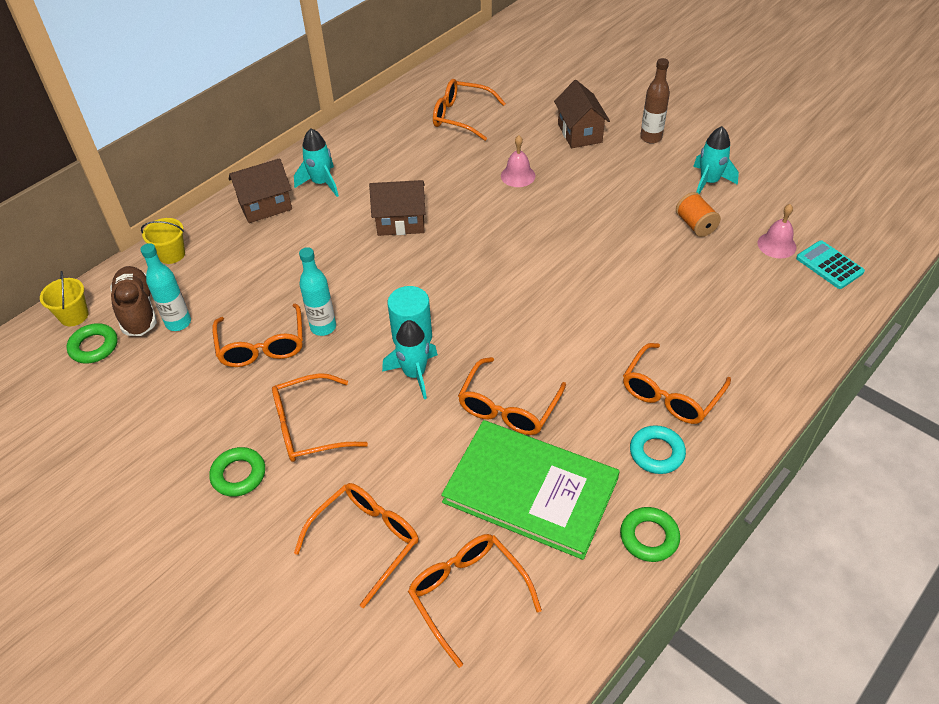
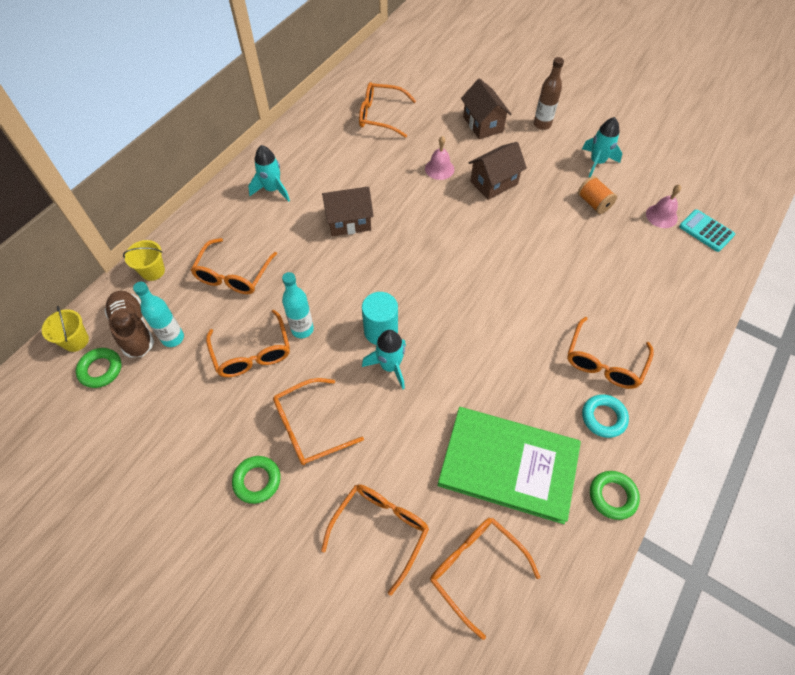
camera: 10 degrees left, 10 degrees up
brown house [229,158,292,223] -> brown house moved to [469,142,527,200]
orange glasses [458,357,566,435] -> orange glasses moved to [191,238,277,294]

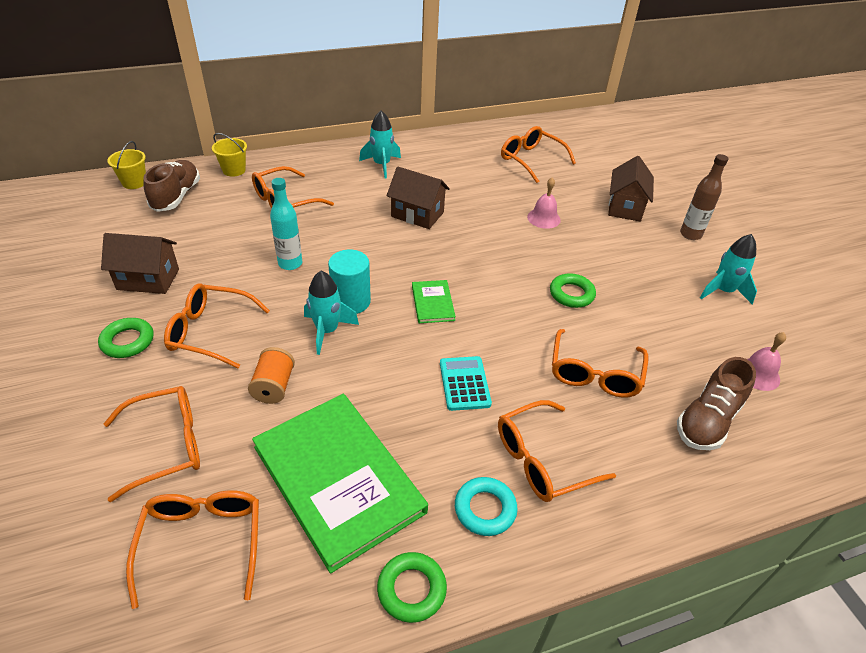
camera: 35 degrees right, 15 degrees down
green ring [76,348,122,388] -> green ring moved to [550,273,596,308]
turquoise bottle [133,282,184,347] -> none
orange glasses [206,310,290,377] -> orange glasses moved to [552,329,648,398]
brown house [469,142,527,200] -> brown house moved to [101,233,179,294]
orange spool [578,176,617,214] -> orange spool moved to [248,347,295,404]
turquoise calculator [679,209,735,252] -> turquoise calculator moved to [440,356,492,411]
none -> green book [412,280,456,323]
none -> brown shoe [677,357,756,450]

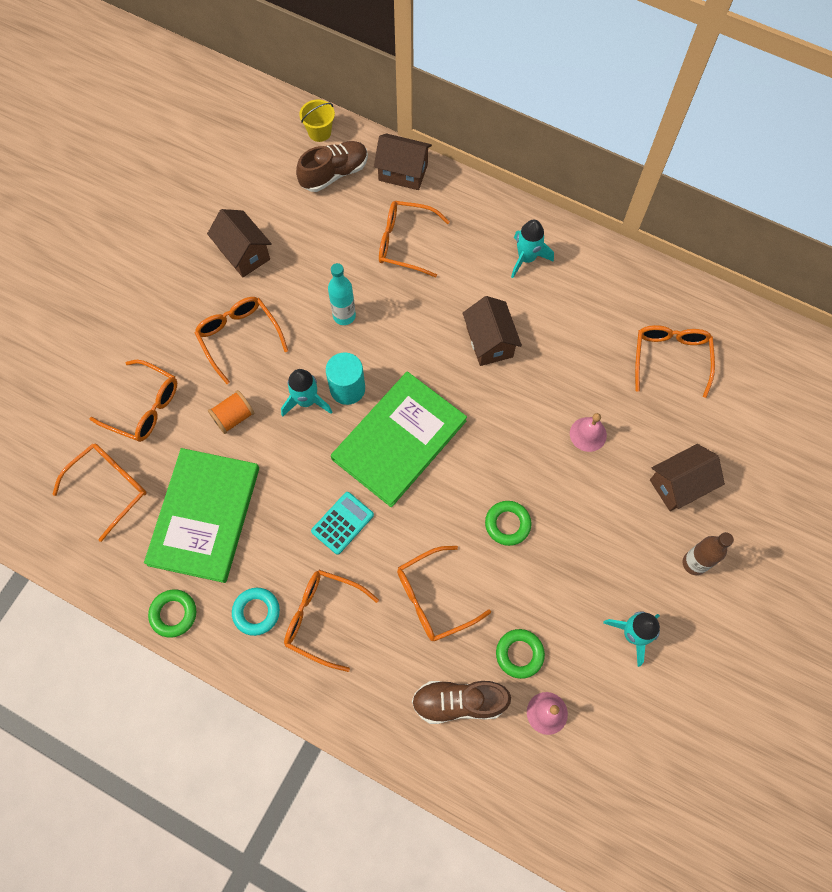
camera: 50 degrees right, 25 degrees up
green ring [98,318,154,358] -> green ring moved to [496,629,545,679]
yellow bucket [212,133,247,177] -> brown house [374,133,432,190]
green book [412,280,456,323] -> green book [331,371,467,507], size x2.28

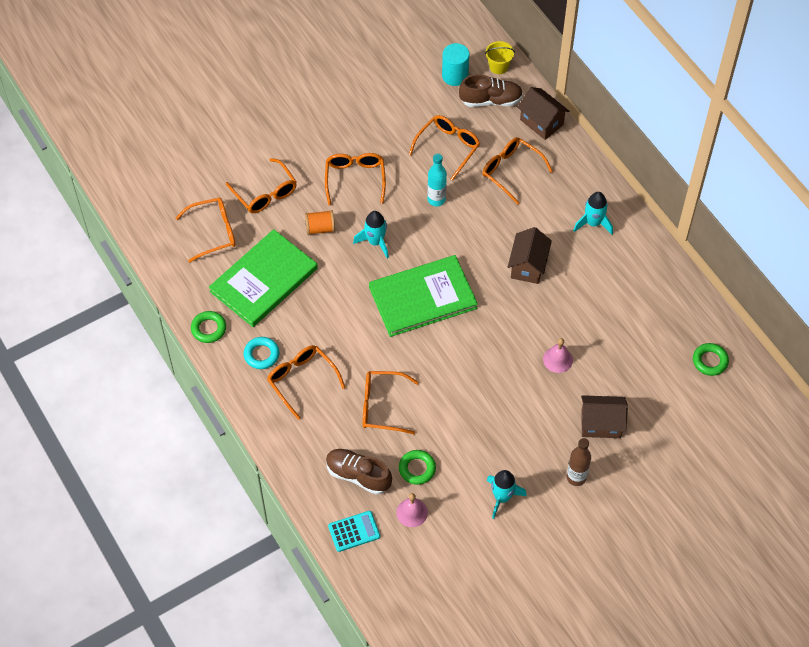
camera: 30 degrees right, 10 degrees down
brown house [207,209,272,277] -> none
turquoise calculator [311,492,374,555] -> turquoise calculator moved to [328,511,380,552]
turquoise cylinder [326,352,365,405] -> turquoise cylinder moved to [442,43,469,86]
green ring [485,501,532,546] -> green ring moved to [693,343,729,376]
orange glasses [635,325,715,398] -> orange glasses moved to [409,115,480,181]

